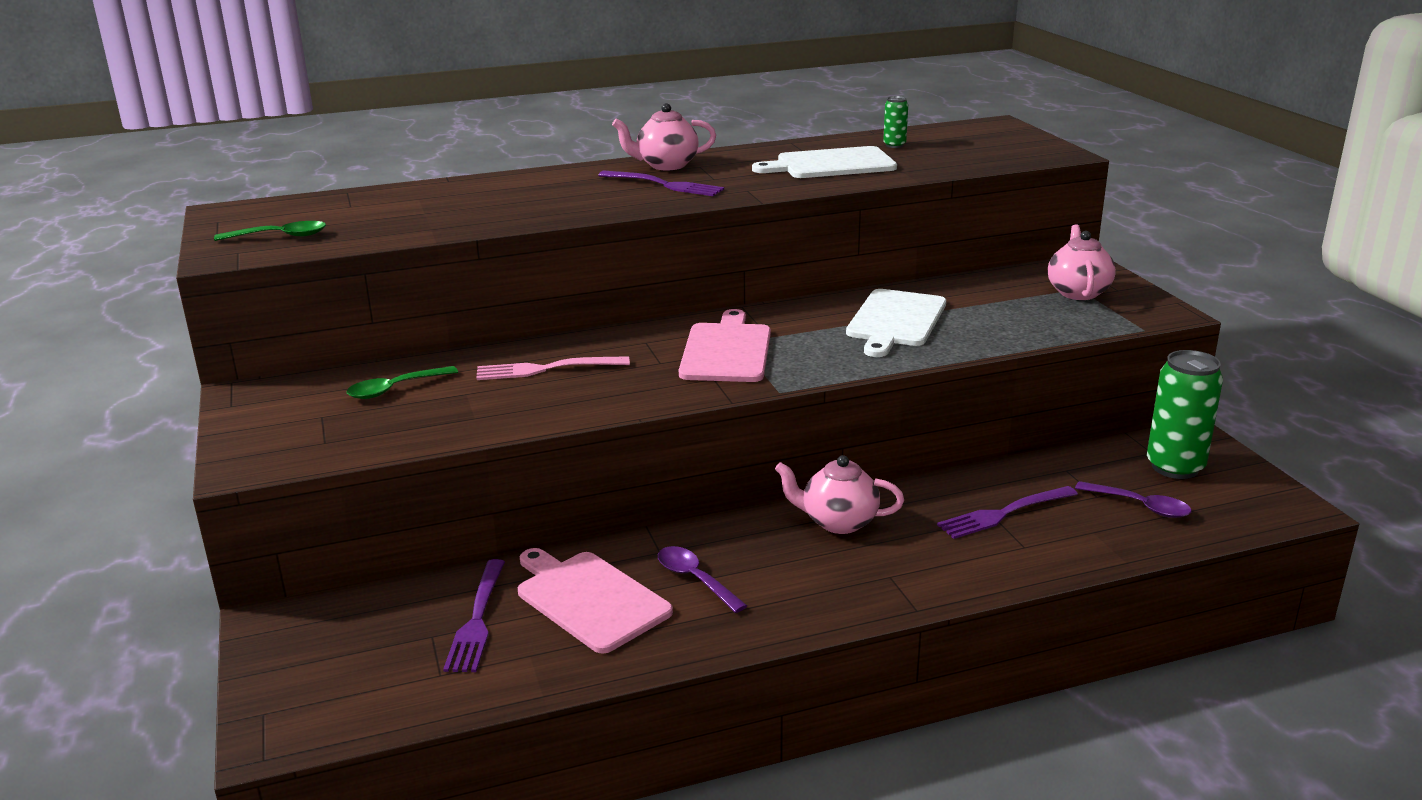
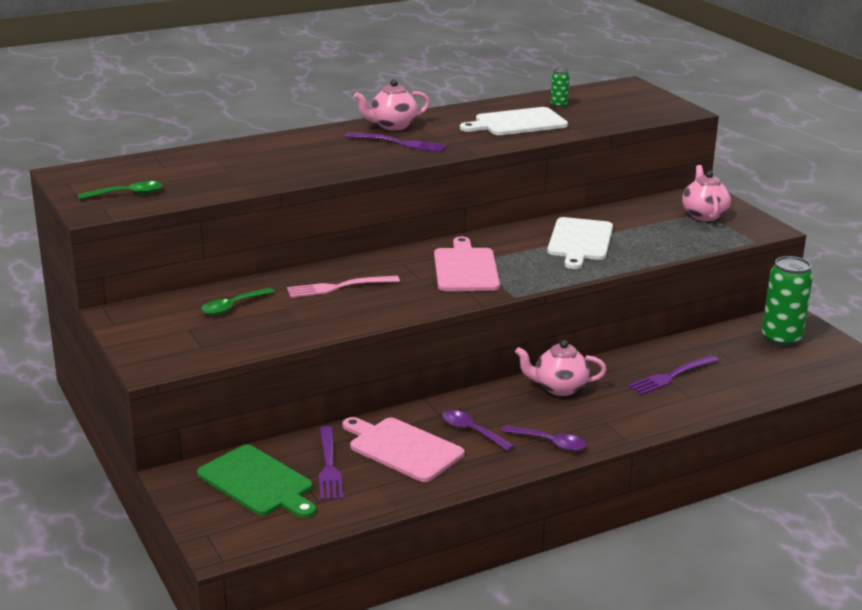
camera: 10 degrees left, 0 degrees up
purple spoon [1075,481,1192,518] -> purple spoon moved to [502,425,587,451]
none -> green cutting board [197,445,316,518]

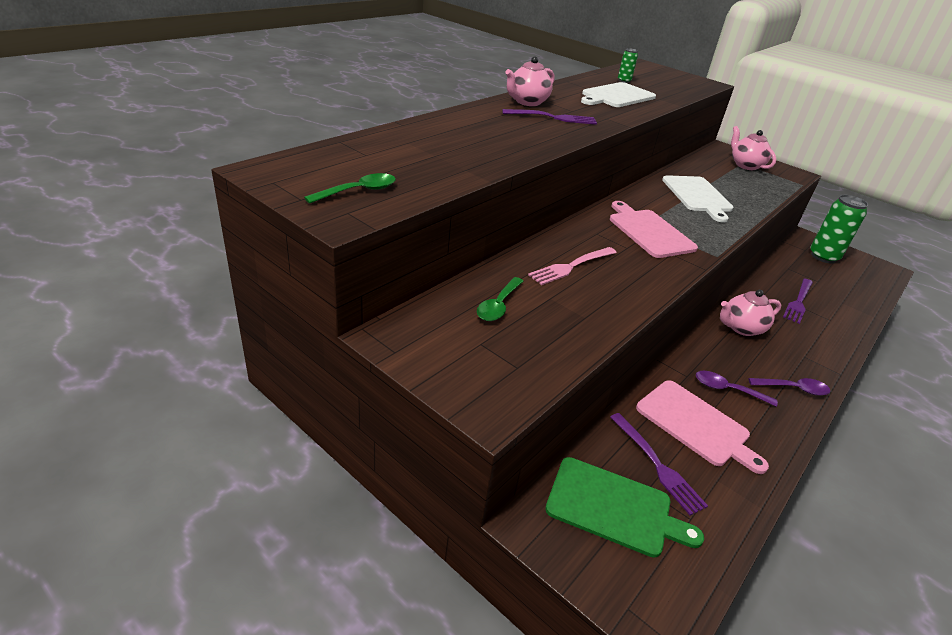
camera: 25 degrees left, 10 degrees up
pink cutting board [342,417,464,482] -> pink cutting board turned 150 degrees counterclockwise [636,380,769,474]

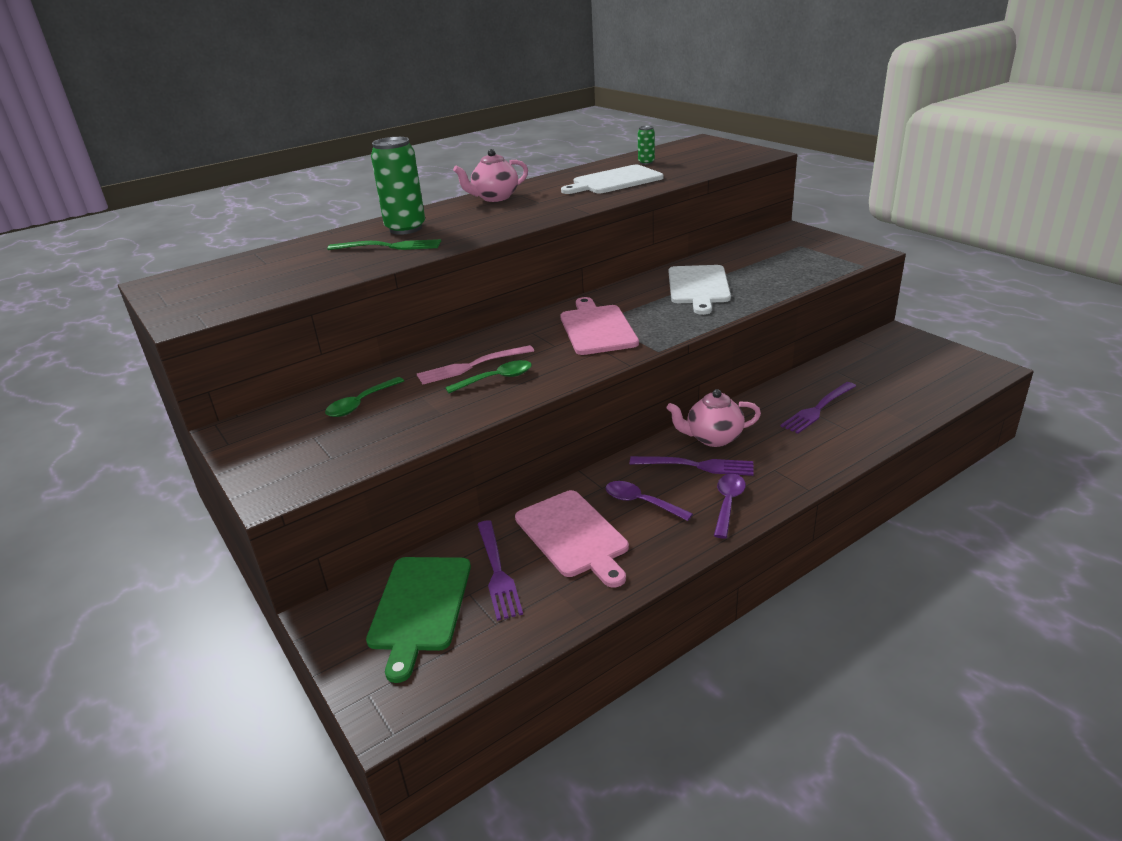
camera: 20 degrees right, 5 degrees down
green spoon [304,173,396,204] -> green spoon moved to [445,360,532,393]
purple fork [502,109,597,125] -> purple fork moved to [630,456,754,476]
green cutting board [545,457,704,558] -> green cutting board turned 60 degrees clockwise [366,557,471,683]
pink teapot [731,126,776,170] -> none
purple spoon [748,378,830,396] -> purple spoon turned 90 degrees counterclockwise [714,474,746,539]
green can [810,195,868,263] -> green can moved to [371,137,425,235]
none -> green fork [327,239,441,250]

